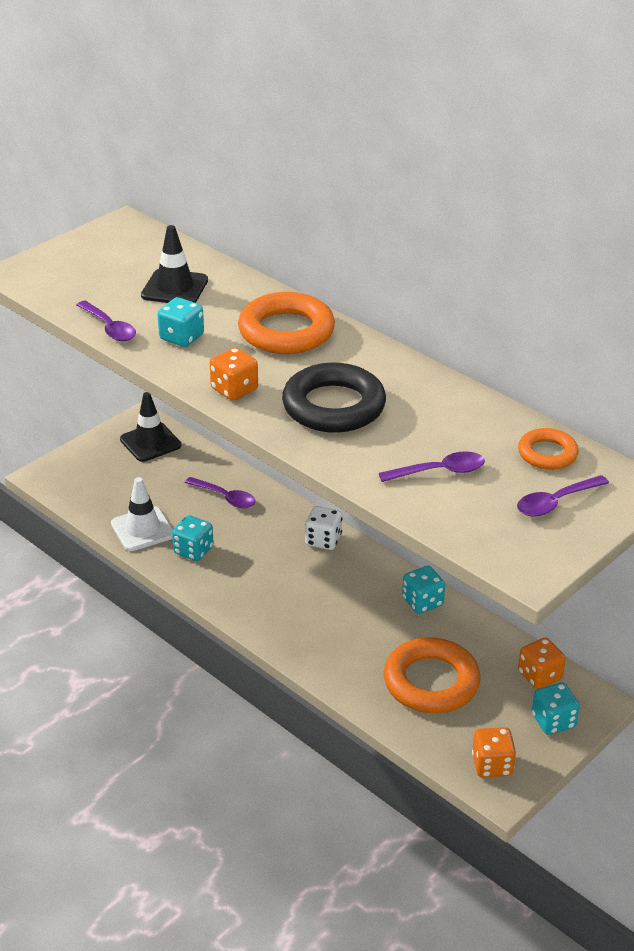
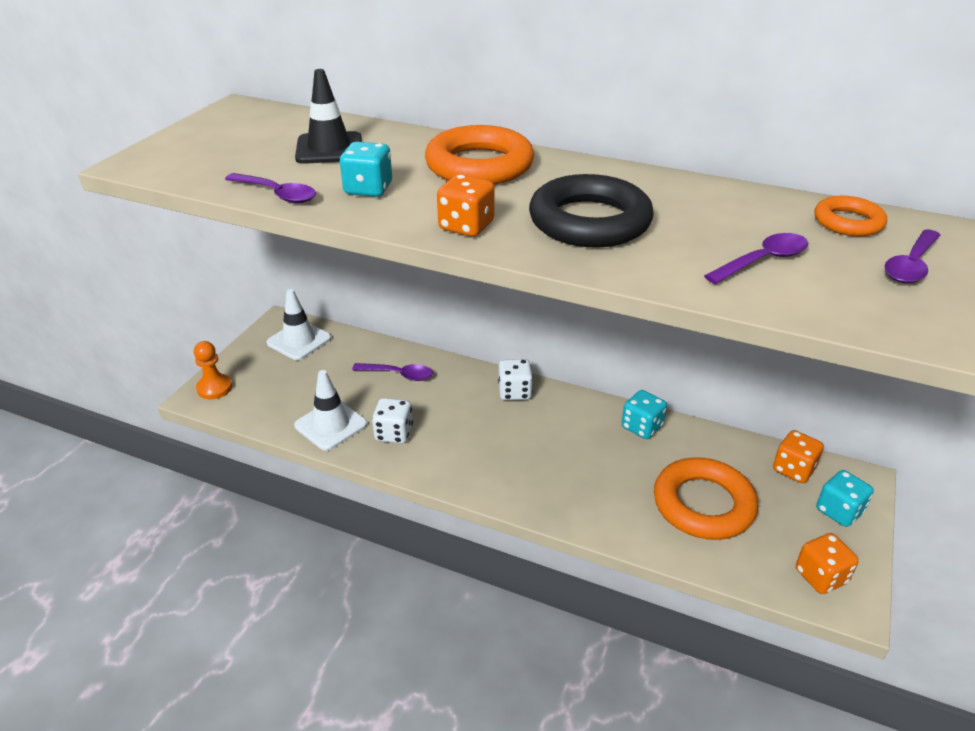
camera: 20 degrees left, 0 degrees up
black traffic cone [120,392,181,462] -> white traffic cone [266,289,331,360]
turquoise dice [172,515,214,561] -> white dice [372,398,413,444]
none -> orange pawn [194,341,232,399]

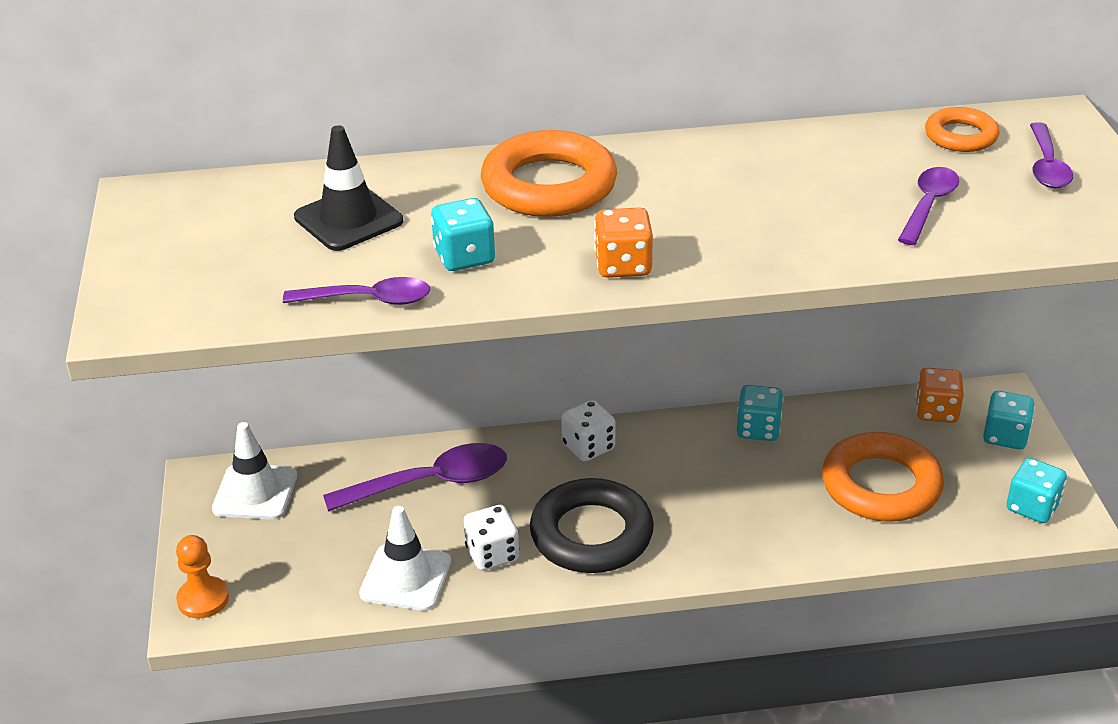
camera: 30 degrees left, 0 degrees up
purple spoon [352,363,433,381] -> purple spoon [323,443,507,512], size x1.60
black ring [529,174,654,248] -> black ring moved to [530,478,654,573]
orange dice [796,533,859,594] -> turquoise dice [1006,458,1067,523]

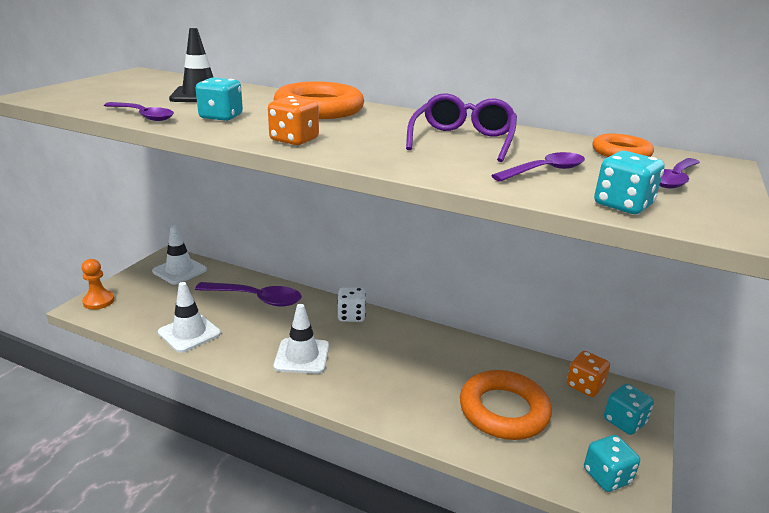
camera: 30 degrees right, 10 degrees down
white dice [464,505,519,571] -> none
black ring [530,478,654,573] -> white traffic cone [274,304,329,374]
turquoise dice [737,385,784,441] -> turquoise dice moved to [594,151,664,214]
none -> purple glasses [406,93,517,162]

